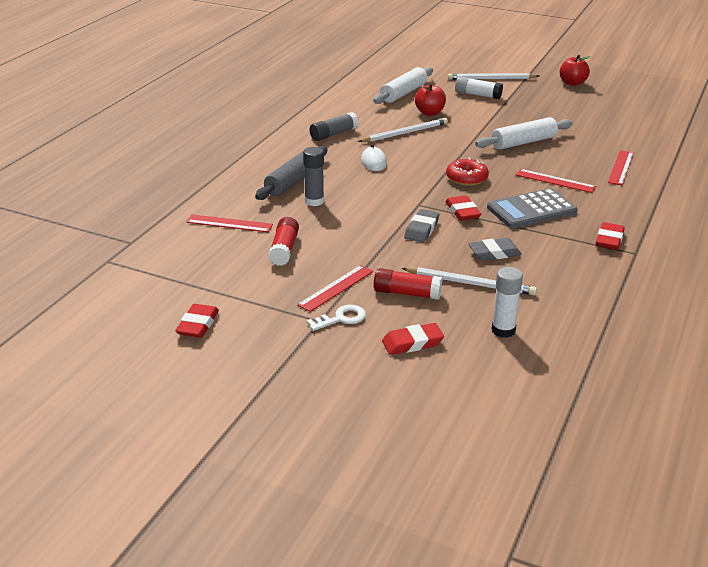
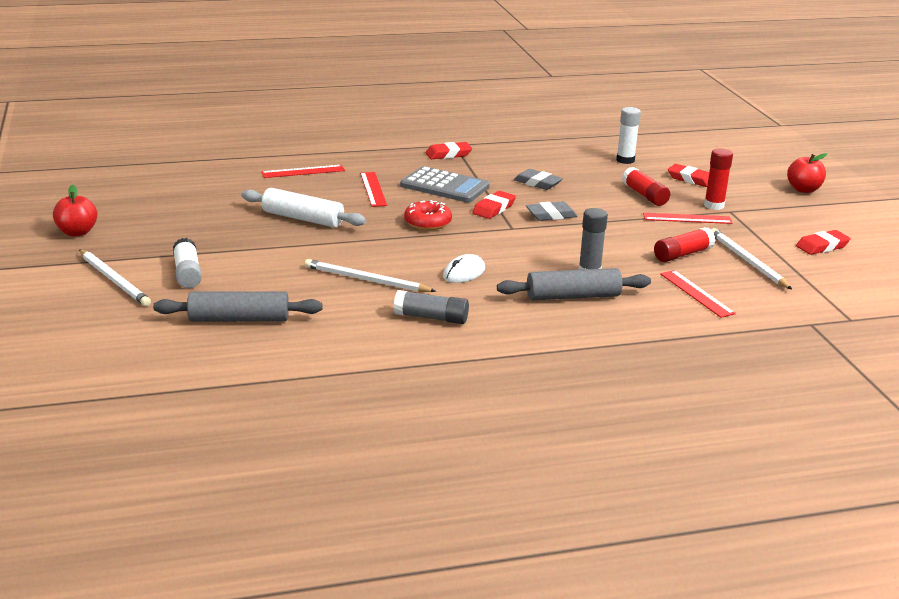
camera: 130 degrees left, 5 degrees down
white key [306,305,366,331] -> red glue stick [704,148,733,210]
white rolling pin [373,67,433,104] -> grey rolling pin [153,292,322,322]
white pencil [402,267,537,295] -> white pencil moved to [711,228,792,289]
red apple [415,83,446,116] -> red apple moved to [787,153,827,193]

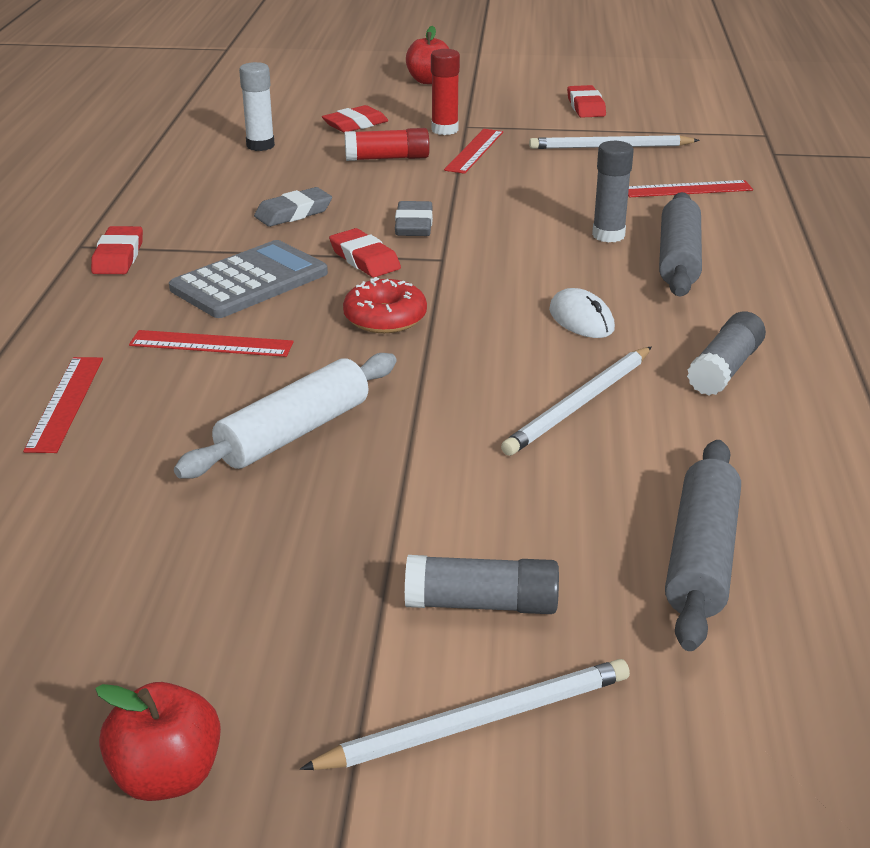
camera: 70 degrees left, 5 degrees up
white glue stick [173,238,202,288] -> grey glue stick [405,555,559,614]
red glue stick [654,227,716,262] -> none

